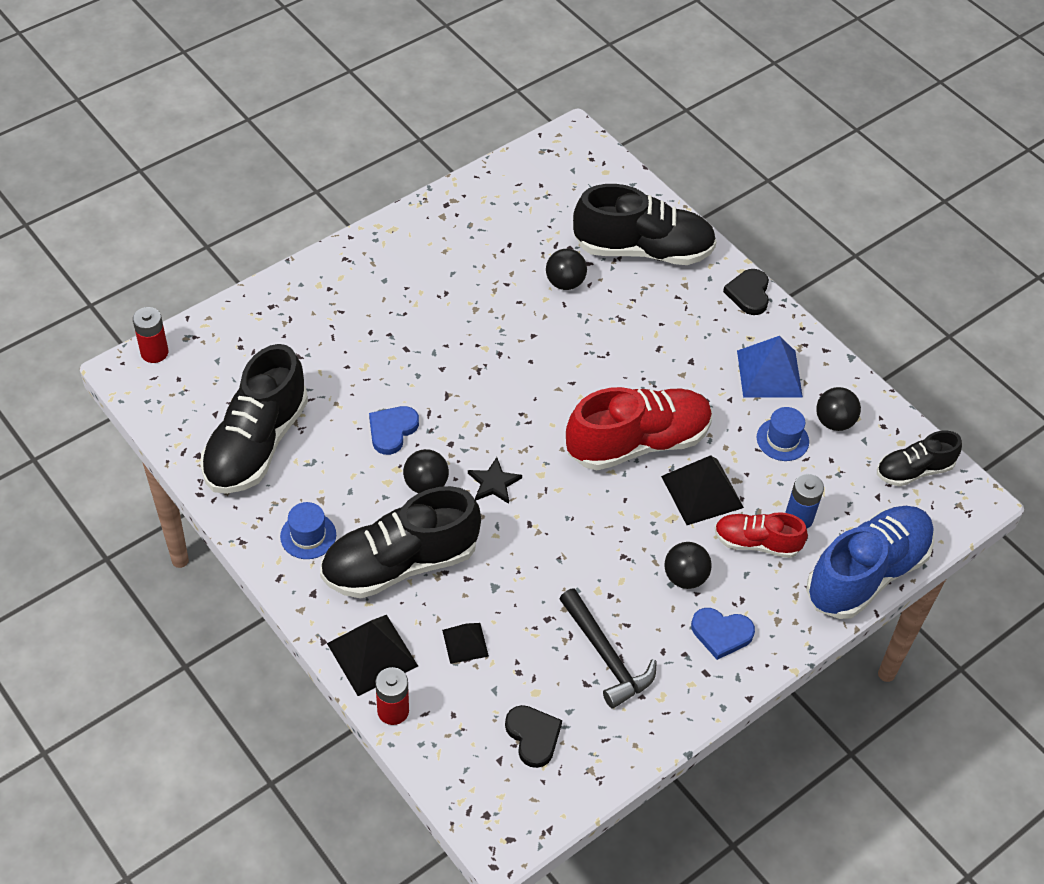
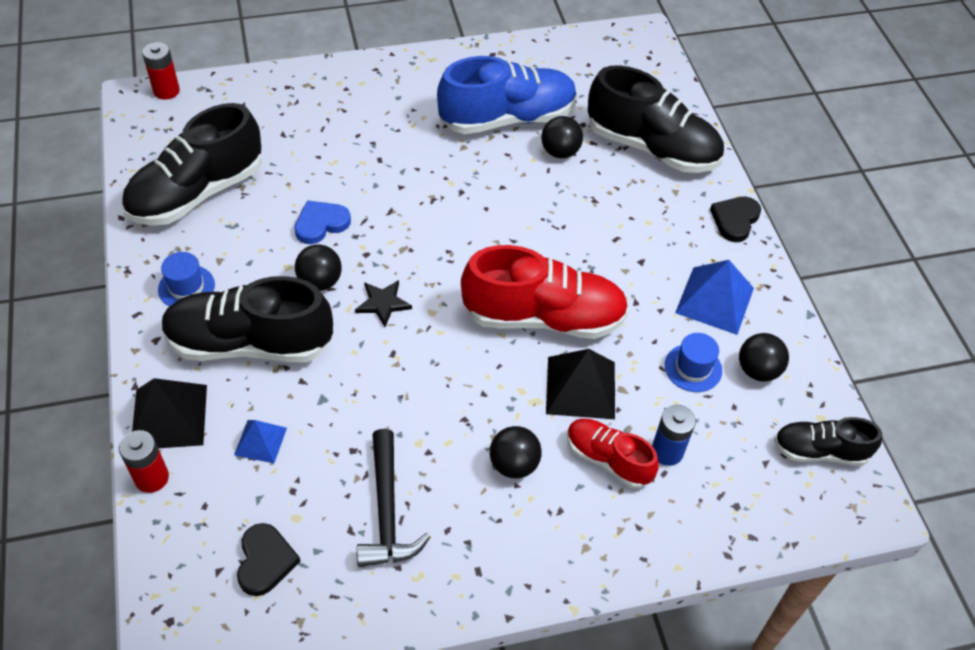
camera: 25 degrees right, 0 degrees up
black pyramid [442,623,489,664] -> blue pyramid [234,420,287,463]
blue heart [691,608,755,660] -> none
blue shoe [806,506,935,619] -> blue shoe moved to [437,56,577,134]

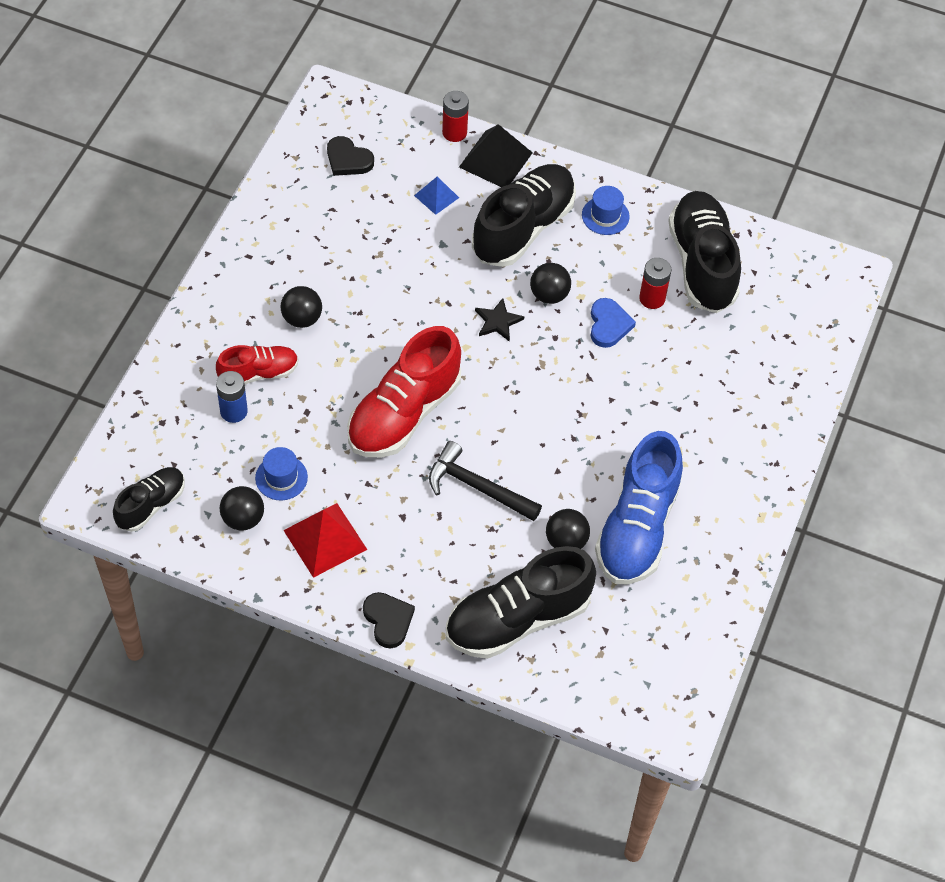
camera: 125 degrees right, 5 degrees up
red battery [142,42,180,100] -> red battery moved to [639,258,671,309]
black hammer [357,429,430,567] -> black hammer moved to [429,441,542,521]
black pyramid [546,349,615,419] -> none
blue pyramid [675,260,754,335] -> red pyramid [283,503,367,578]

